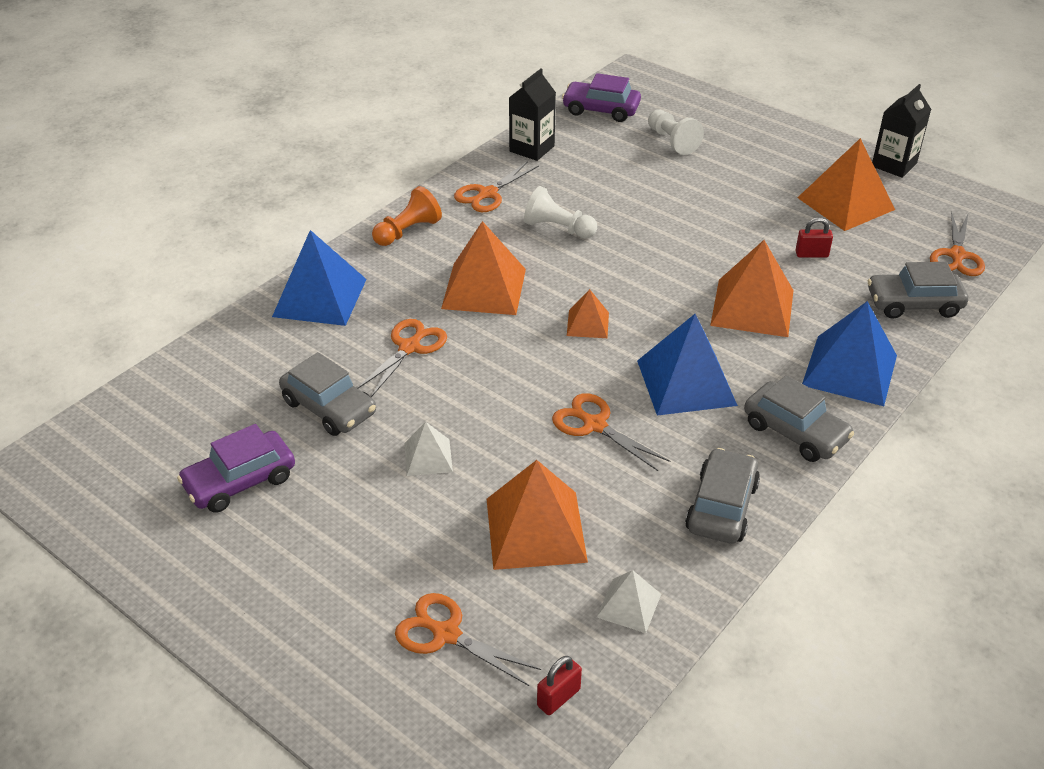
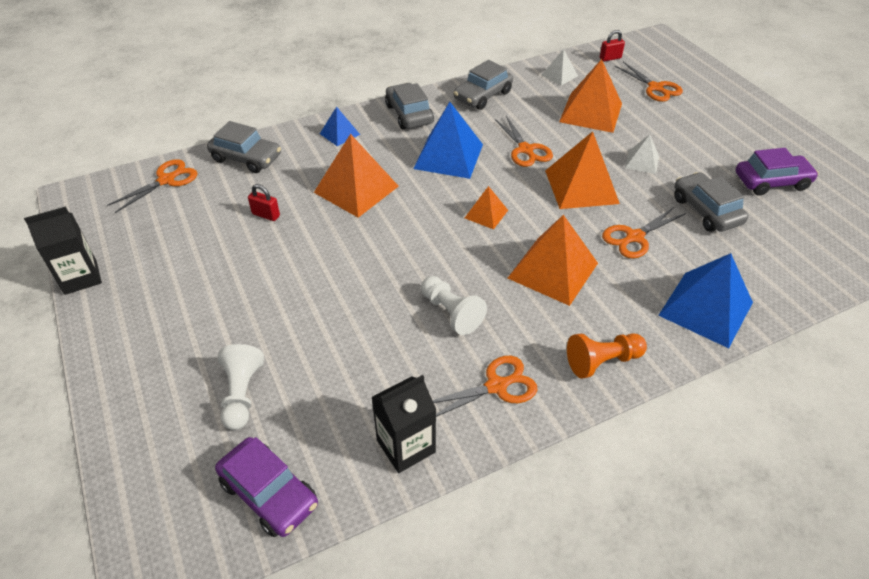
camera: 155 degrees left, 5 degrees up
orange pyramid [797,138,895,231] -> orange pyramid moved to [545,131,620,209]
blue pyramid [802,301,897,406] -> blue pyramid [320,107,360,146], size x0.52

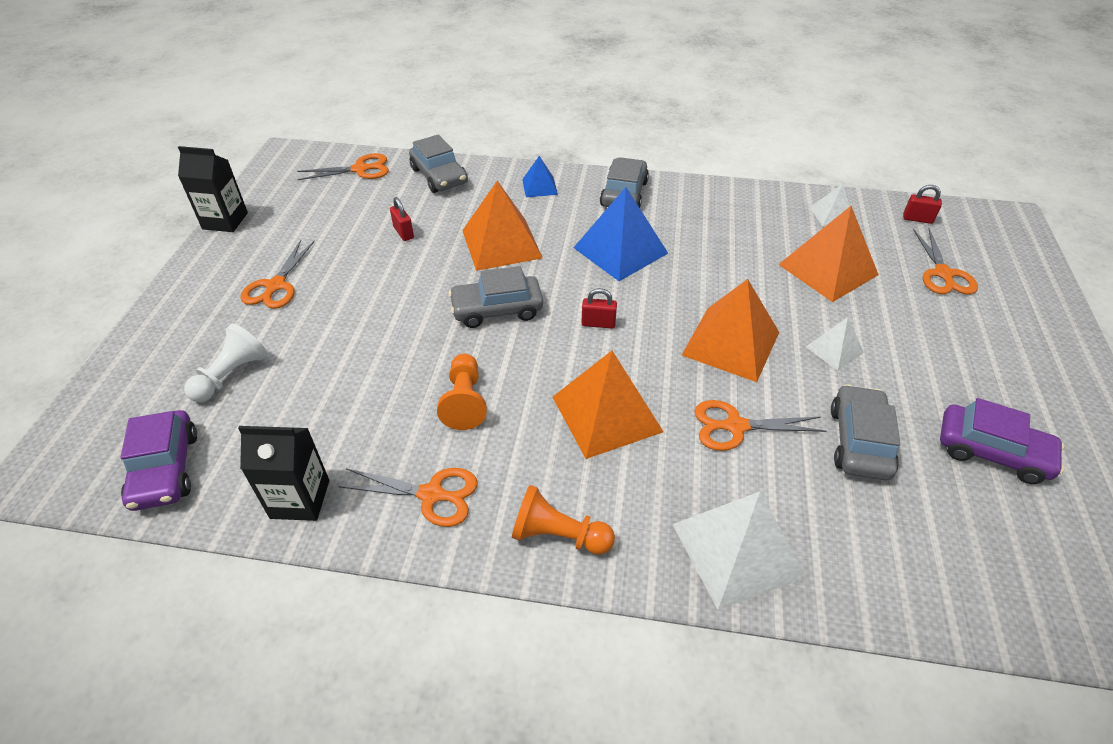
camera: 35 degrees right, 0 degrees up
white pawn [421,276,487,335] -> orange pawn [437,354,487,430]
grey car [454,60,513,110] -> grey car moved to [449,266,543,328]
orange pyramid [465,186,508,229] -> red padlock [581,288,617,328]
orange scissors [495,116,553,167] -> orange scissors moved to [240,240,315,309]
blue pyramid [658,253,753,348] -> white pyramid [672,492,807,610]

